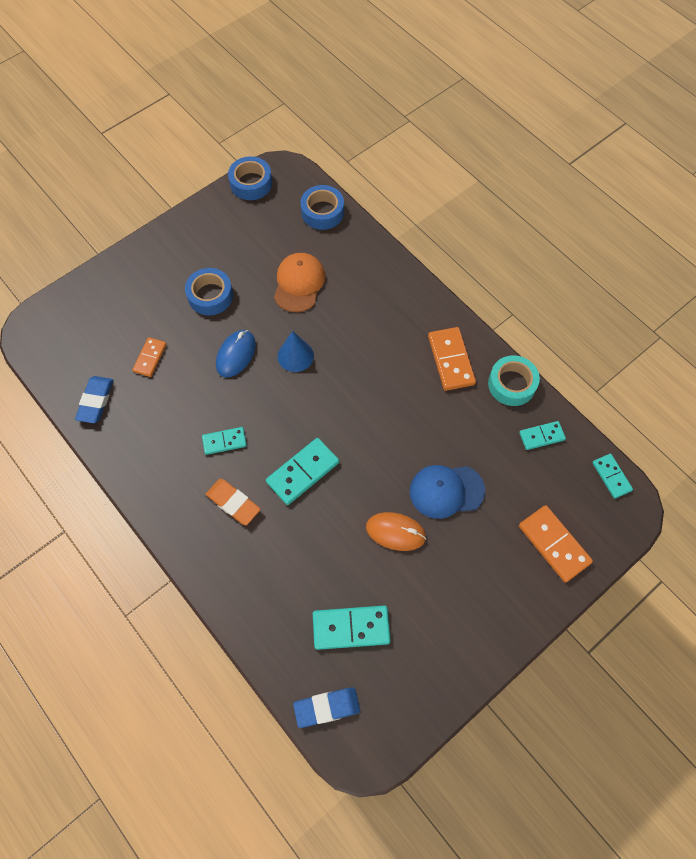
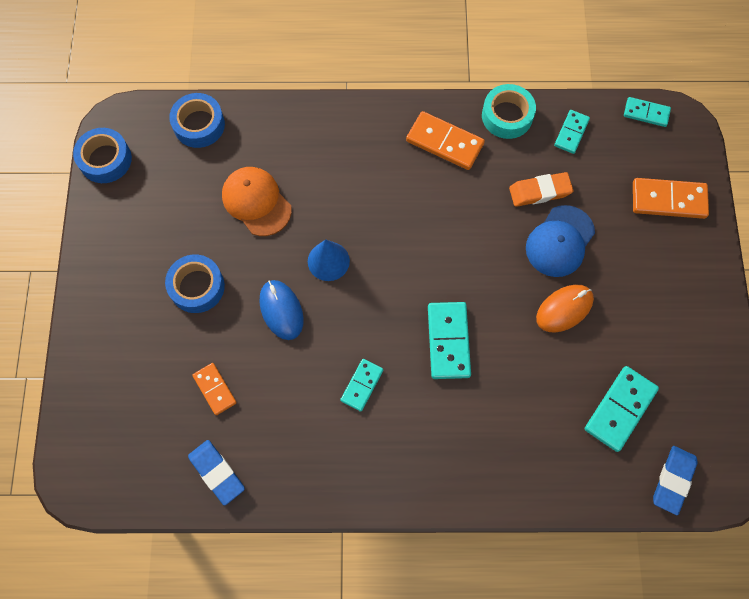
camera: 50 degrees left, 5 degrees up
orange eraser [206,479,261,525] -> orange eraser moved to [509,172,573,207]

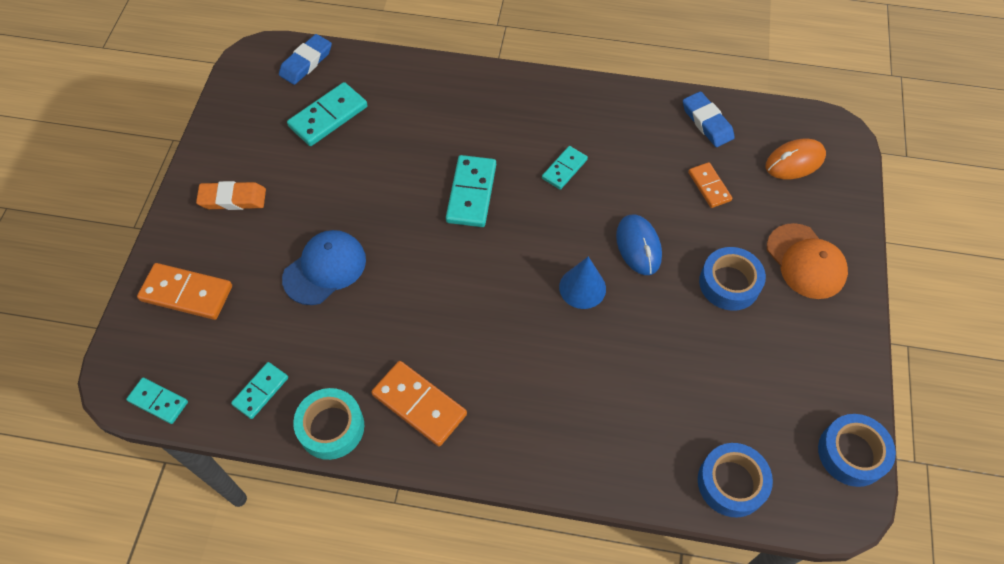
camera: 170 degrees left, 10 degrees down
orange cap [222,167,292,236] -> orange cap moved to [767,223,848,299]
orange eraser [509,172,573,207] -> orange eraser moved to [196,181,266,210]
orange mouse [536,284,594,333] -> orange mouse moved to [766,139,826,179]

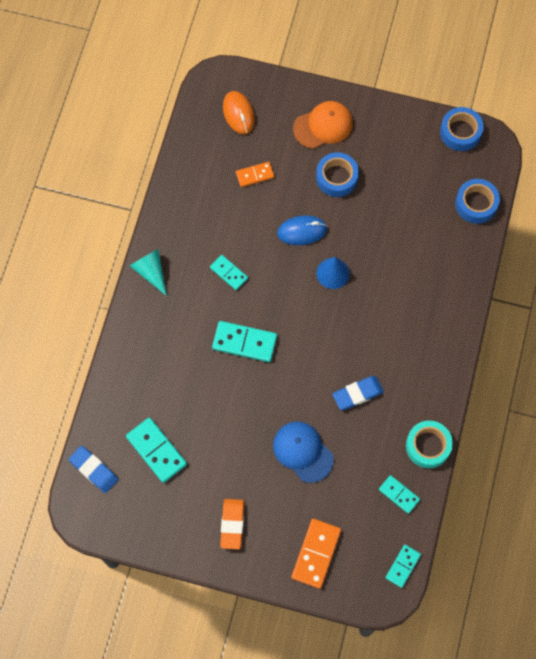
camera: 85 degrees left, 10 degrees up
orange domino [371,361,467,447] -> none
blue eraser [683,91,734,147] -> blue eraser moved to [332,376,384,410]
none -> turquoise cone [130,249,167,296]

